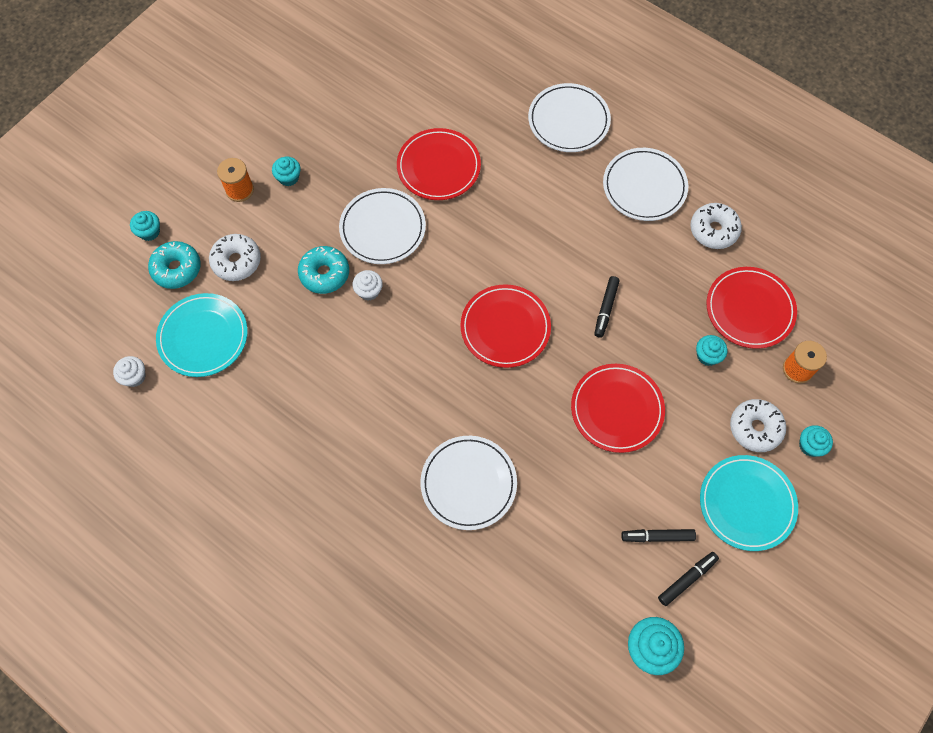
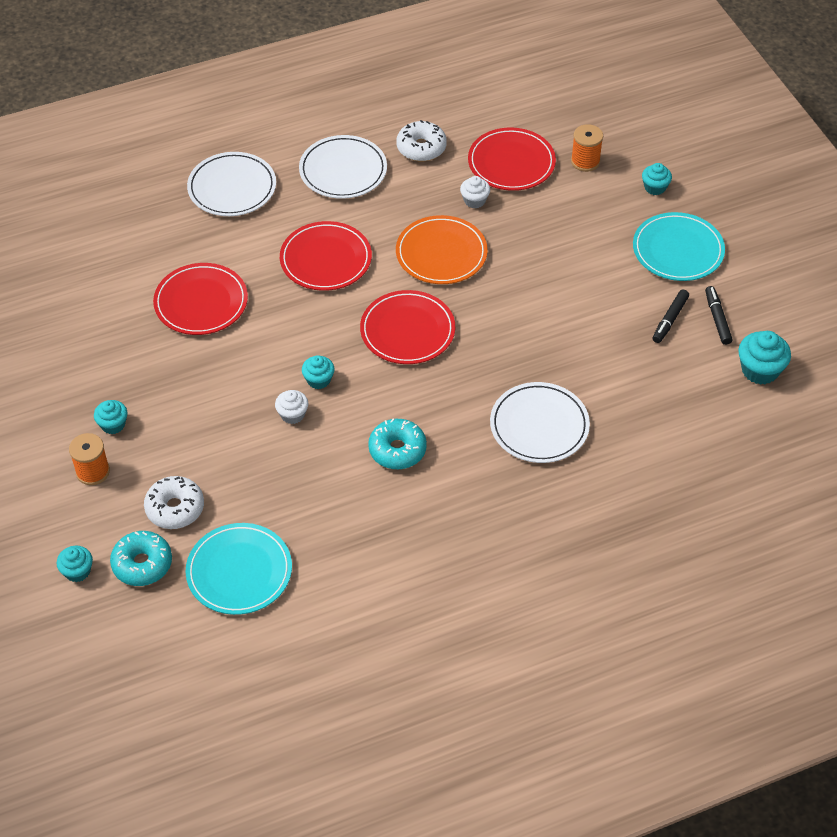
camera: 60 degrees left, 15 degrees down
white cupcake [113,356,146,387] -> white cupcake moved to [460,176,490,208]
turquoise donut [298,246,349,294] -> turquoise donut moved to [368,419,427,469]
white plate [339,188,426,264] -> none
red plate [571,364,665,453] -> red plate moved to [280,221,372,291]
black marker [594,276,620,338] -> orange plate [396,215,488,284]
turquoise cupcake [696,335,727,366] -> turquoise cupcake moved to [302,355,334,389]
white donut [730,399,786,452] -> none

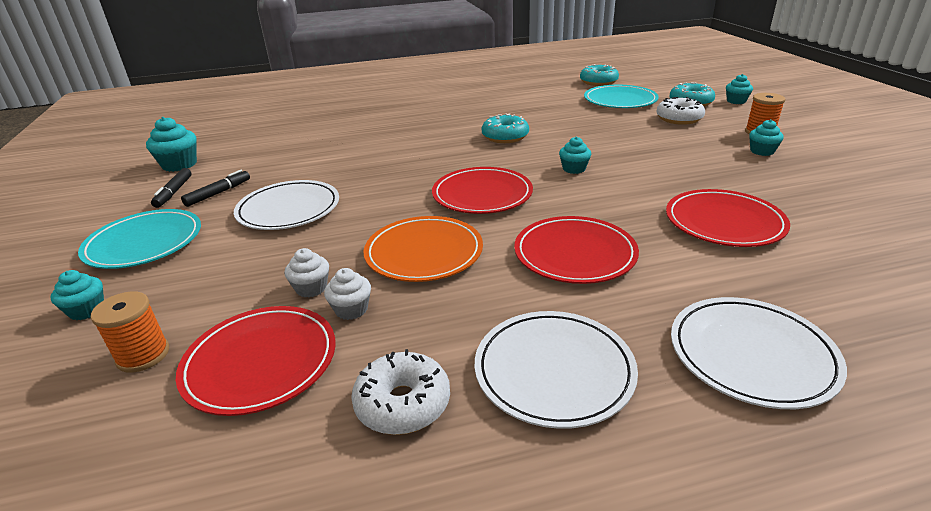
camera: 170 degrees left, 20 degrees down
white cupcake [275,390,308,424] -> white cupcake moved to [284,248,329,297]
white plate [490,382,590,463] -> white plate moved to [234,180,339,230]
none -> turquoise donut [580,64,619,86]

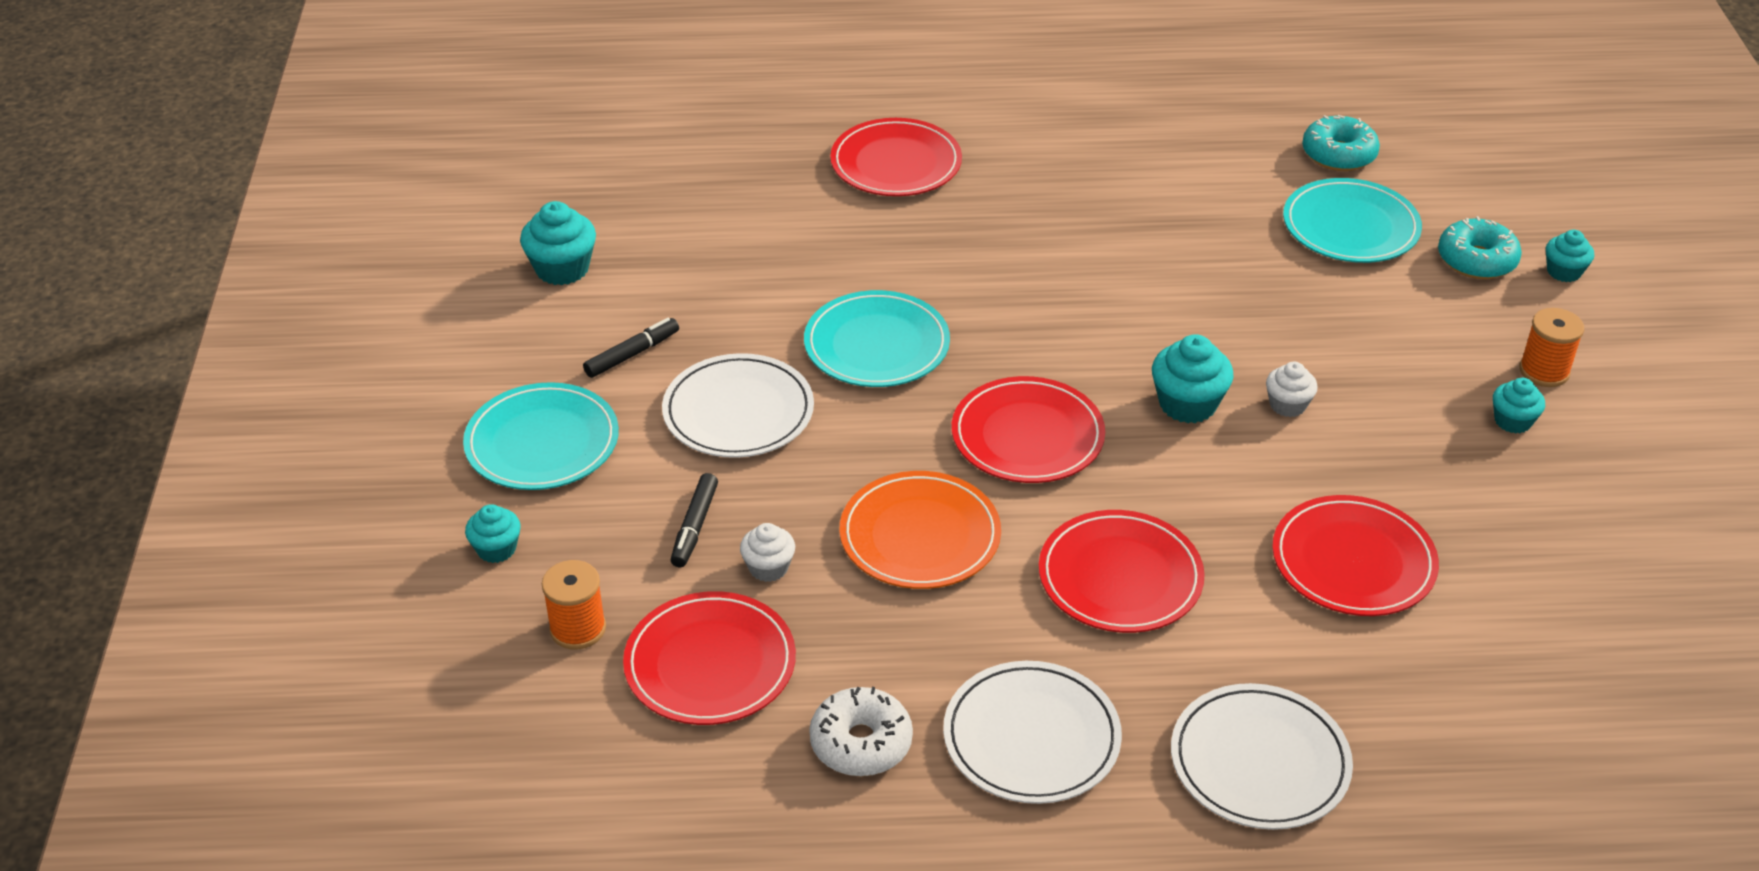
camera: 10 degrees right, 10 degrees up
black marker [151,168,192,208] -> black marker moved to [671,473,718,567]
white cupcake [324,268,371,320] -> white cupcake moved to [1266,362,1318,417]
turquoise donut [482,113,529,143] -> none
turquoise cupcake [559,137,591,174] -> turquoise cupcake [1152,334,1234,423], size x1.59
white donut [656,97,705,125] -> none
none -> turquoise plate [804,290,950,387]
none -> red plate [830,118,962,196]

